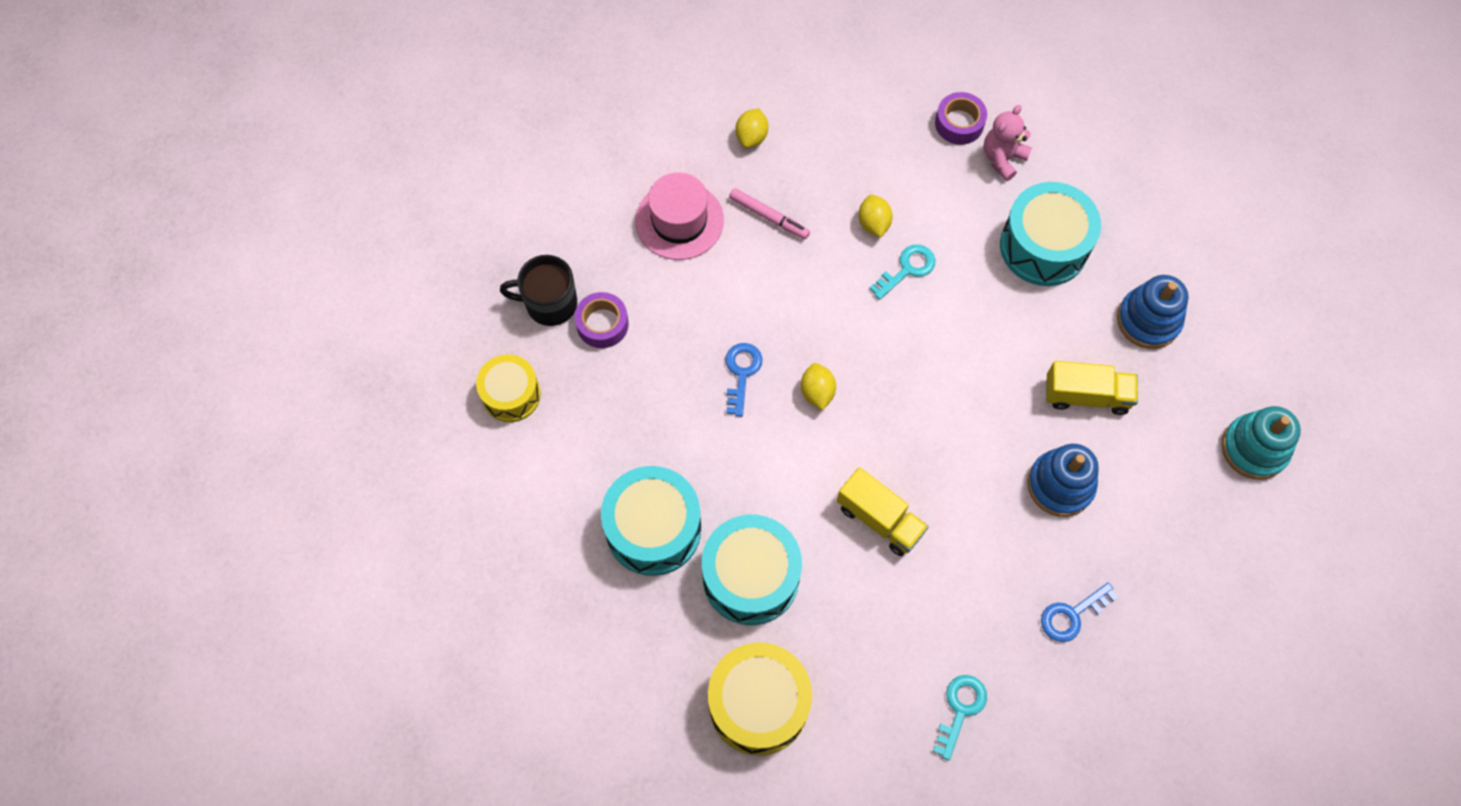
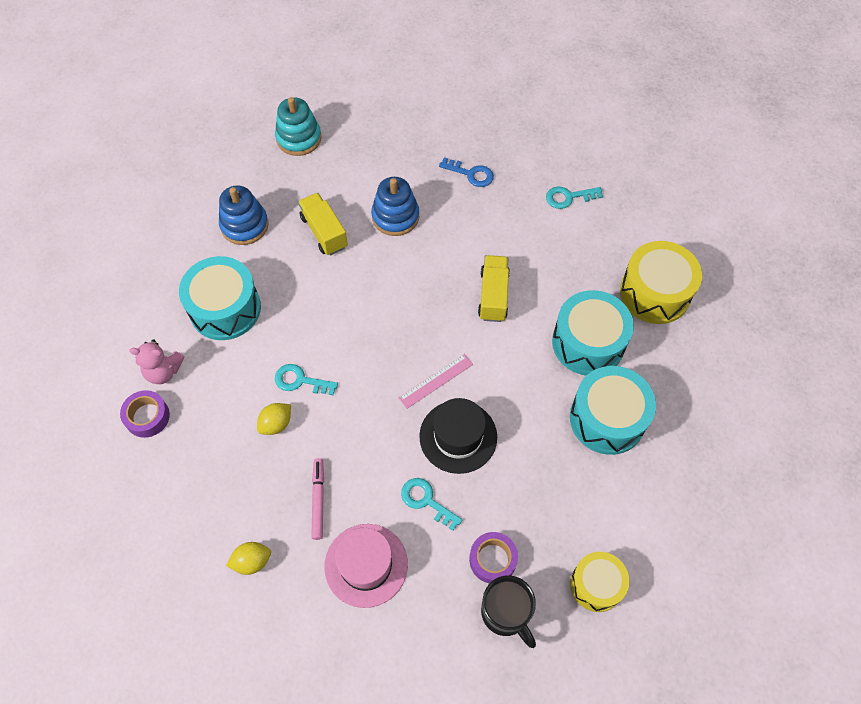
camera: 125 degrees left, 5 degrees down
blue key [726,343,762,417] -> black hat [419,398,497,474]
yellow lemon [801,363,836,410] -> pink ruler [399,354,473,409]
none -> turquoise key [401,478,462,531]

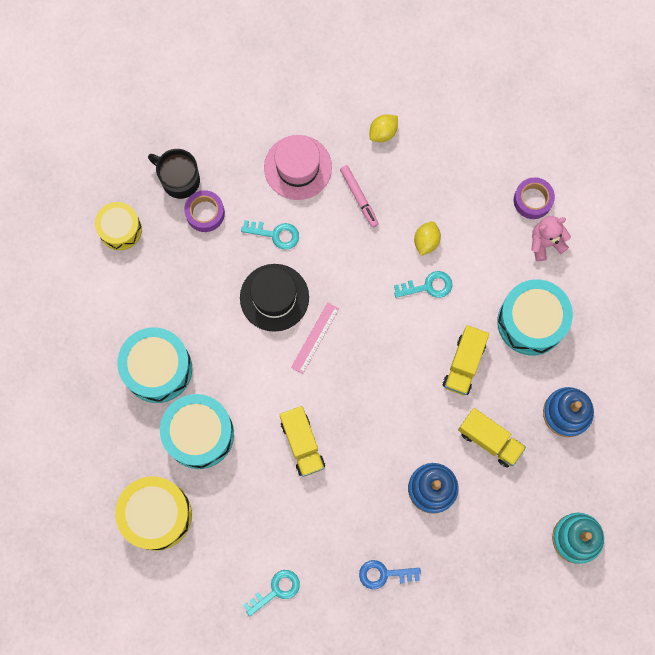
camera: 155 degrees right, 15 degrees up
none -> yellow truck [443,325,489,395]

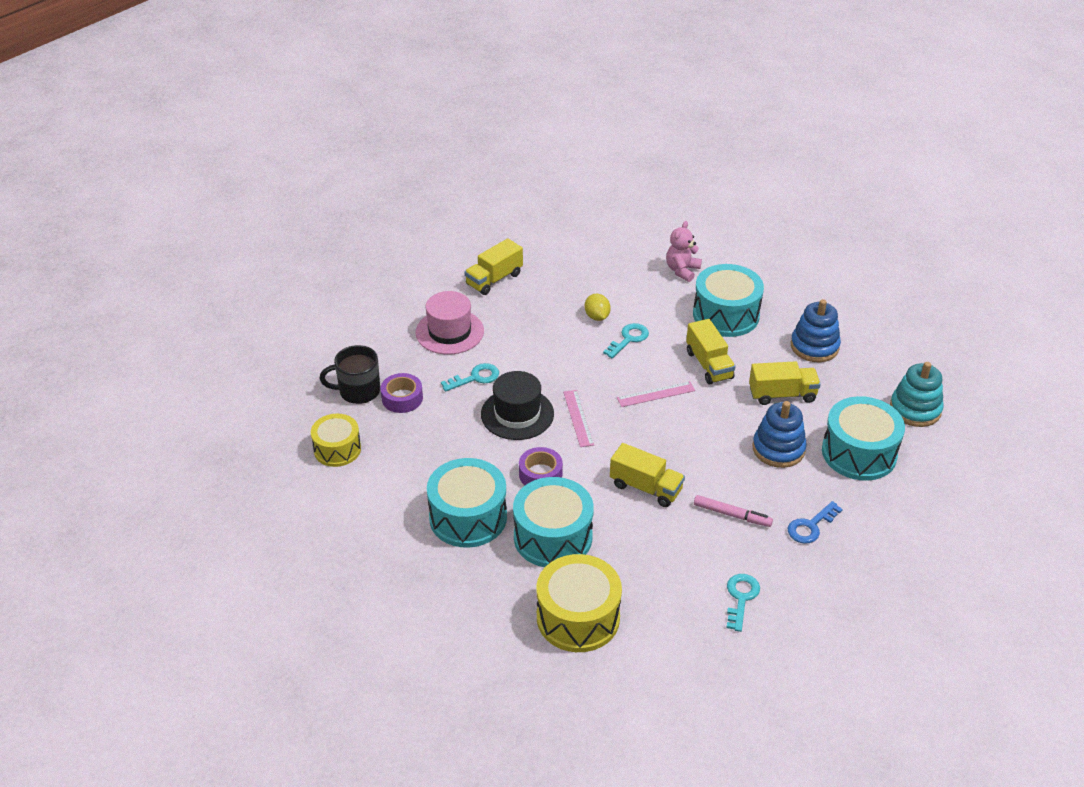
camera: 40 degrees left, 35 degrees down
pink marker [340,165,379,228] -> pink marker moved to [694,495,773,527]
yellow lemon [370,114,398,142] -> yellow truck [465,238,523,295]
purple tape [514,177,555,219] -> purple tape moved to [519,447,563,485]
none -> pink ruler [617,381,695,407]
none -> turquoise drum [822,396,905,481]

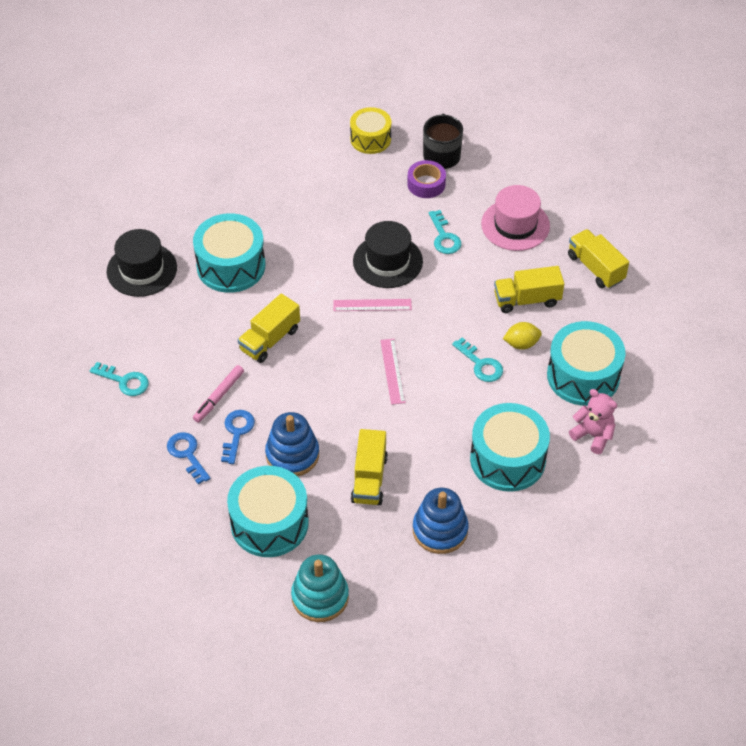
camera: 100 degrees right, 10 degrees up
turquoise drum [427,458,507,548] -> turquoise drum moved to [547,321,626,406]
purple tape [519,447,563,485] -> none
yellow drum [536,554,622,652] -> black hat [107,229,177,297]
yellow truck [686,319,735,384] -> yellow truck moved to [494,266,564,313]
none -> blue key [221,410,255,464]

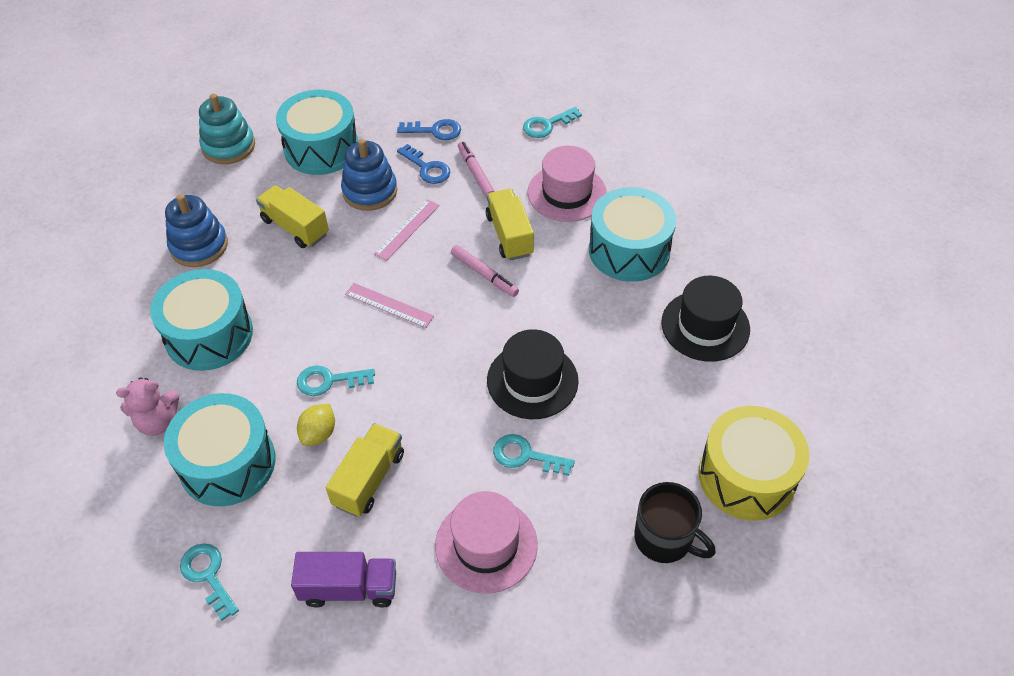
camera: 125 degrees right, 0 degrees up
black hat [107,229,177,297] -> black hat moved to [661,276,750,362]
pink ruler [333,299,412,311] -> pink ruler moved to [374,199,439,261]
yellow drum [350,107,391,154] -> yellow drum [699,406,809,521], size x1.57
purple tape [407,160,446,198] -> none
yellow truck [568,229,629,289] -> purple truck [291,552,396,608]
none -> turquoise key [180,543,239,621]
none -> pink marker [451,245,519,297]
none -> pink hat [527,146,607,222]

